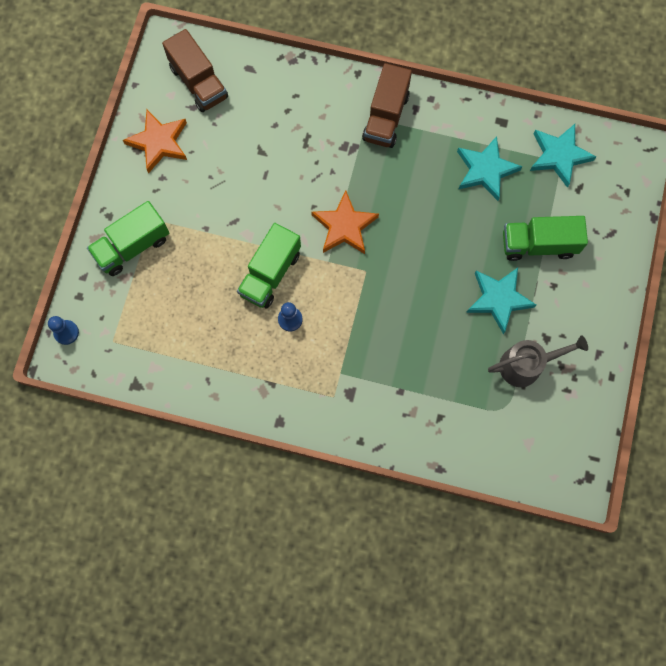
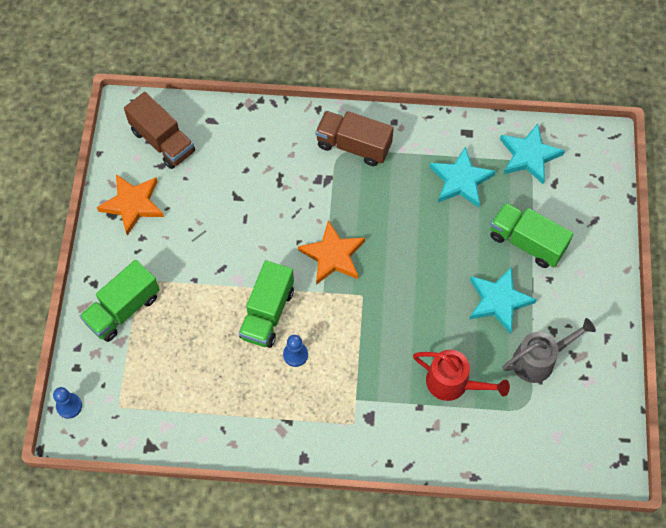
camera: 10 degrees left, 10 degrees down
brown truck [362,63,412,148] -> brown truck turned 105 degrees clockwise [315,111,394,166]
green truck [503,216,588,261] -> green truck turned 45 degrees clockwise [490,202,574,268]
none -> red watering can [413,350,510,401]

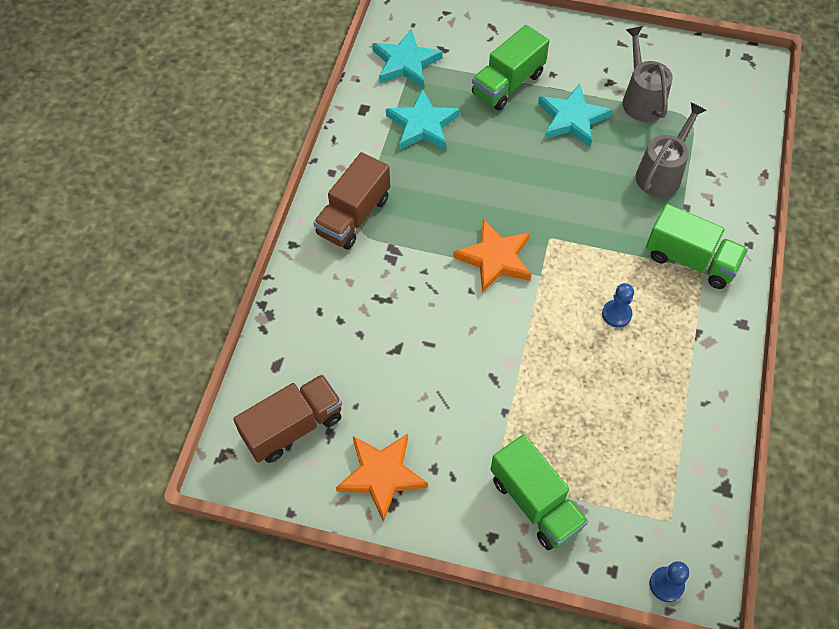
camera: 80 degrees left, 5 degrees down
green truck [239,260,294,348] -> green truck moved to [646,204,748,289]
red watering can [413,350,510,401] -> grey watering can [636,102,707,197]

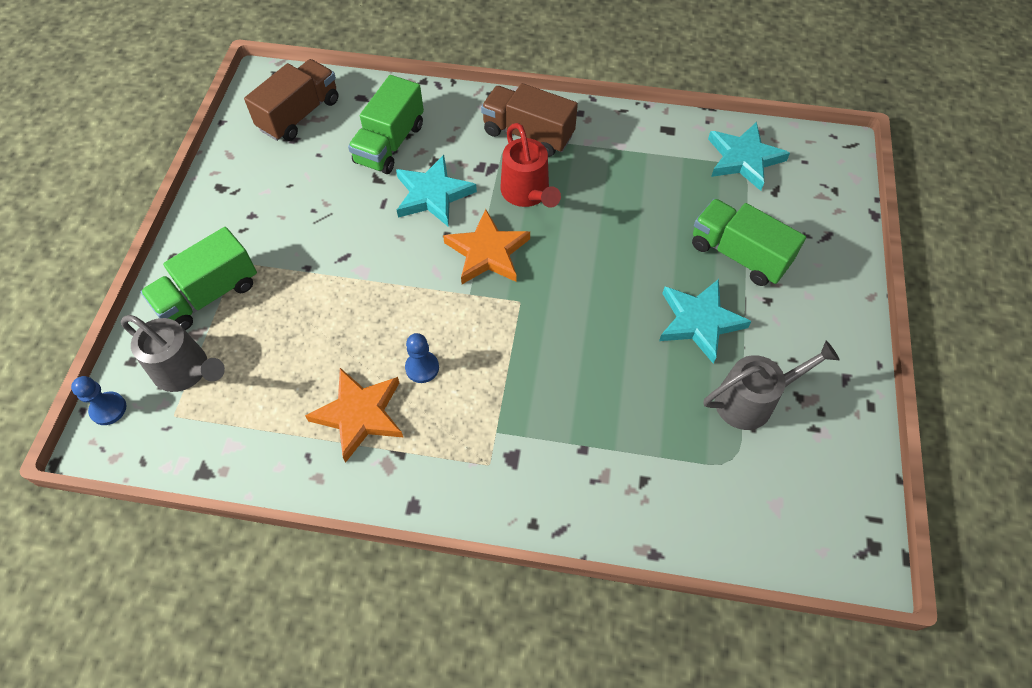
camera: 85 degrees right, 0 degrees up
brown truck [233,374,342,463] -> brown truck turned 105 degrees counterclockwise [244,59,339,141]
orange star [336,434,428,522] -> orange star moved to [305,368,404,463]
turquoise star [386,89,460,150] -> turquoise star moved to [396,155,477,227]
grey watering can [636,102,707,197] -> grey watering can moved to [121,315,225,392]
green truck [646,204,748,289] -> green truck moved to [348,75,424,174]
none -> red watering can [500,123,561,208]

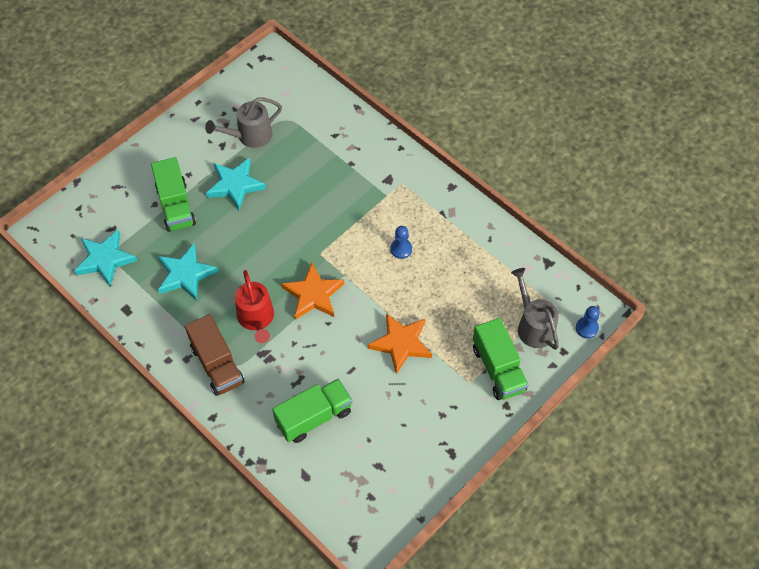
camera: 145 degrees left, 0 degrees up
green truck [140,227,257,330] -> green truck turned 75 degrees clockwise [473,318,529,400]
brown truck [244,59,339,141] -> none
orange star [305,368,404,463] -> orange star moved to [368,313,432,374]
turquoise star [396,155,477,227] -> turquoise star moved to [158,244,219,301]
red watering can [500,123,561,208] -> red watering can turned 150 degrees clockwise [235,270,274,343]
grey watering can [703,341,839,430] -> grey watering can turned 45 degrees counterclockwise [205,97,282,148]

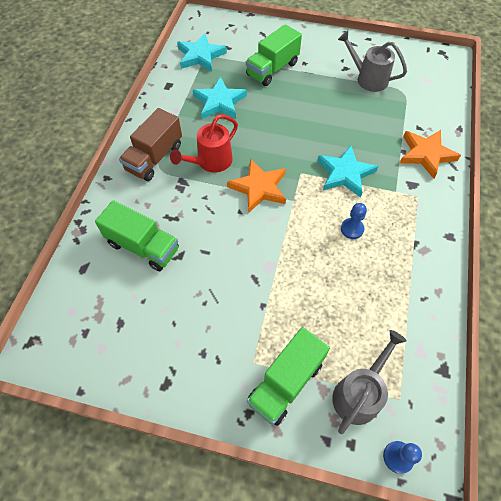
camera: 60 degrees right, 0 degrees up
turquoise star [206,158,266,211] -> turquoise star moved to [317,145,378,198]
orange star [368,313,432,374] -> orange star moved to [400,130,461,179]

